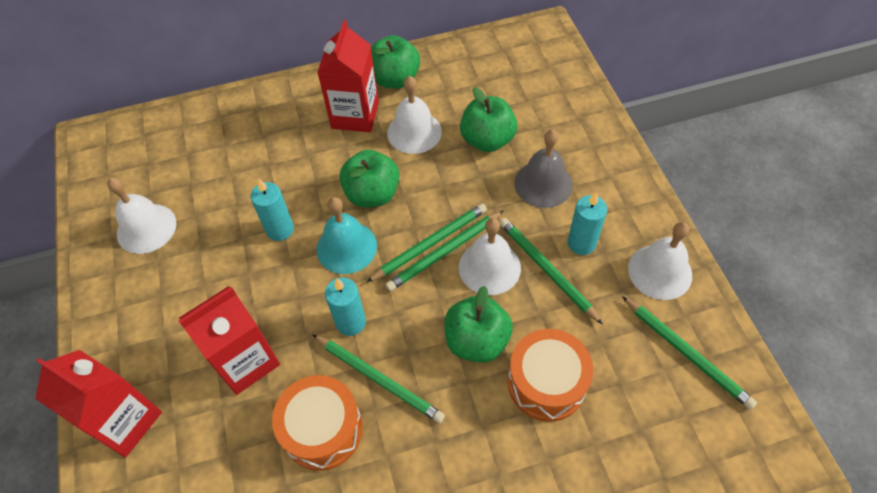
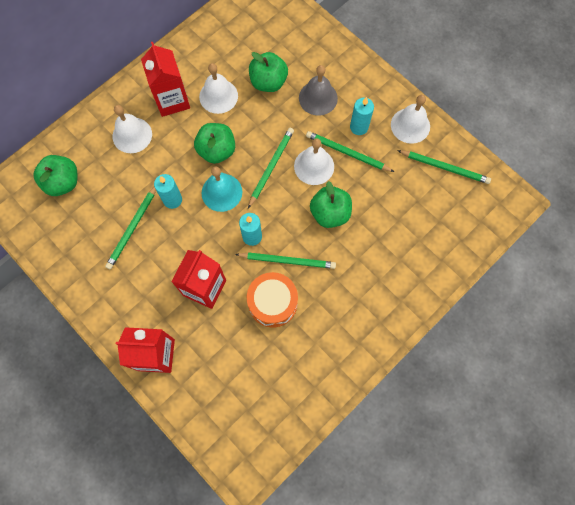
camera: 30 degrees left, 15 degrees up
white bell [107,177,176,254] -> white bell moved to [113,105,152,153]
green apple [371,35,420,89] -> green apple moved to [33,155,77,196]
green pencil [385,210,504,291] -> green pencil moved to [105,187,156,270]
orange drum [508,329,593,422] -> none

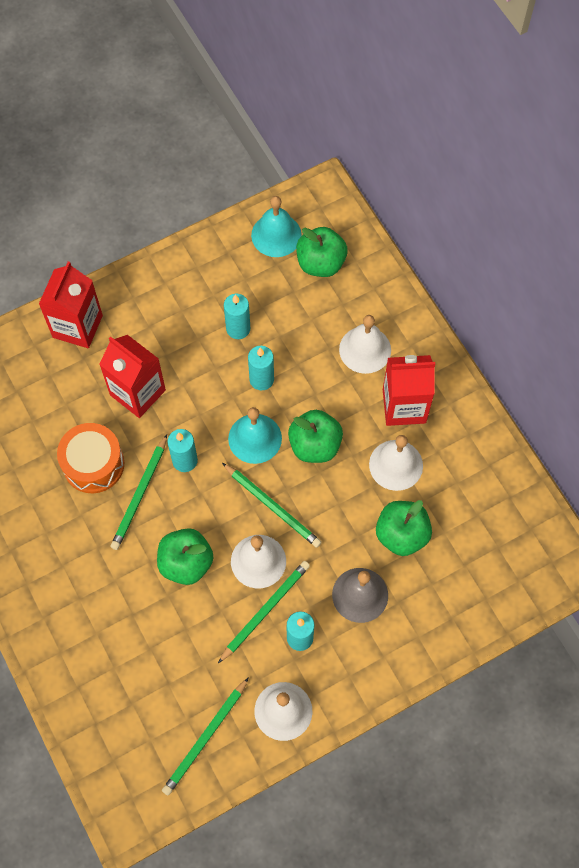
camera: 105 degrees right, 5 degrees down
green pencil [105,187,156,270] -> turquoise candle [224,294,250,339]
none -> turquoise bell [251,196,302,257]

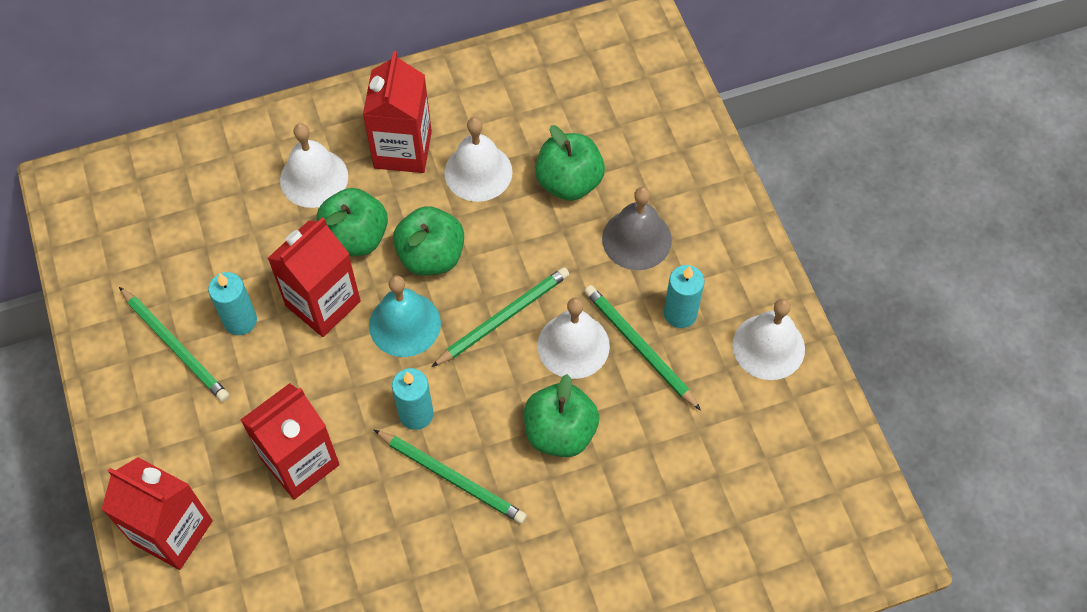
camera: 80 degrees left, 5 degrees down
orange drum [57,423,124,493] -> none
green pencil [162,677,249,795] -> green pencil moved to [119,287,230,402]
turquoise candle [248,346,274,390] -> red carton [268,217,361,337]
turquoise bell [251,196,302,257] -> none
green apple [296,227,348,277] -> green apple moved to [317,188,388,256]

